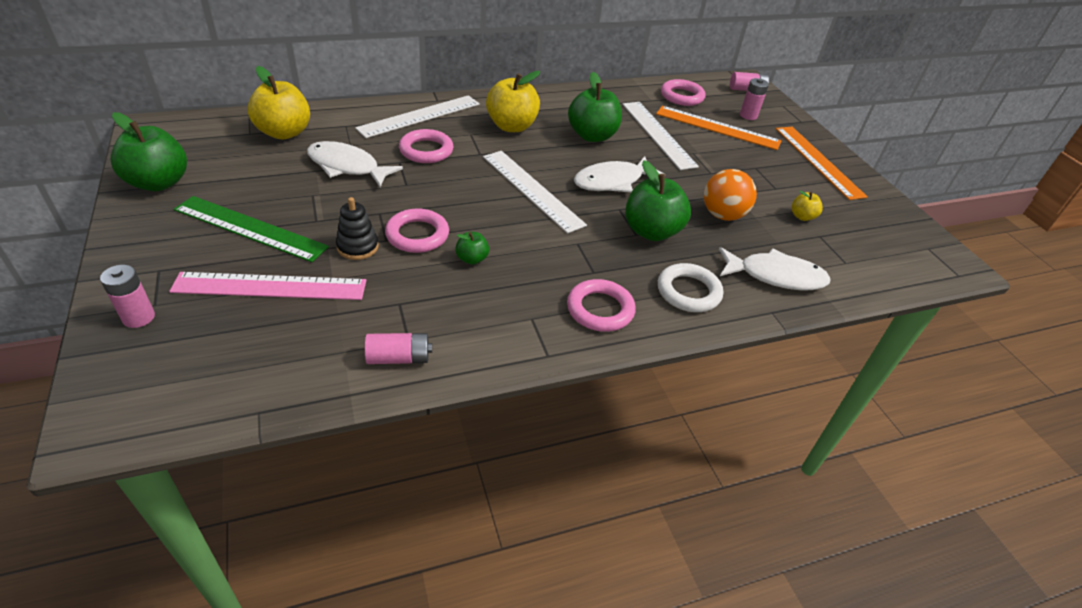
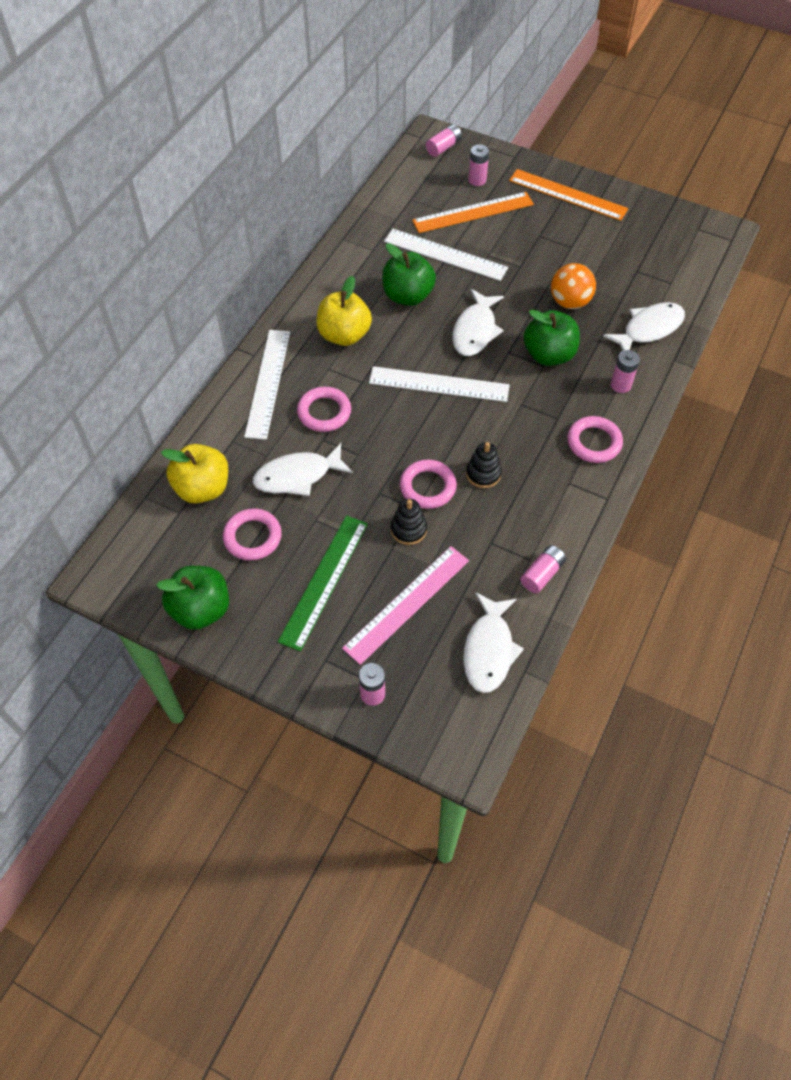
camera: 40 degrees left, 15 degrees up
green ruler [174,196,329,262] -> green ruler turned 45 degrees counterclockwise [278,515,368,651]
green apple [455,232,489,265] -> black stacking toy [466,442,502,488]
white ring [658,263,723,312] -> pink battery [611,350,640,393]
pink ring [661,79,706,106] -> pink ring moved to [223,508,282,561]
yellow apple [792,191,823,221] -> none
none -> white fish [463,592,524,693]

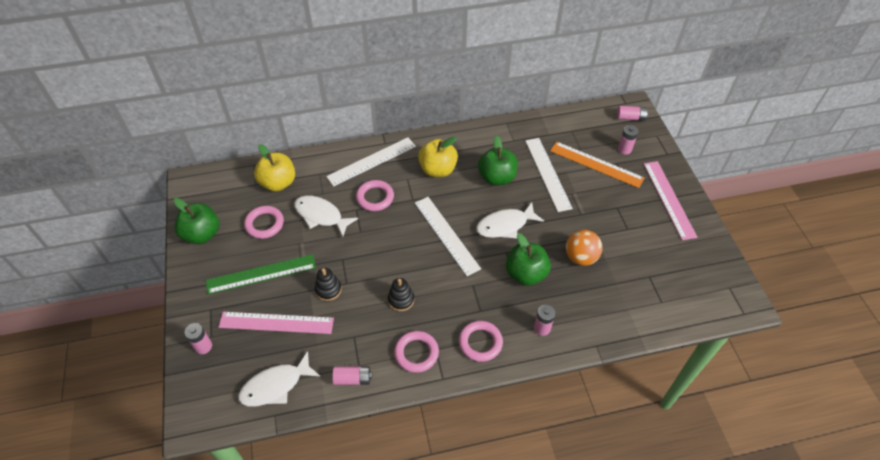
camera: 50 degrees right, 5 degrees down
pink ring [400,460,457,509] -> pink ring moved to [394,331,439,373]
orange ruler [509,169,628,221] -> pink ruler [644,161,697,240]
white fish [603,302,685,351] -> none

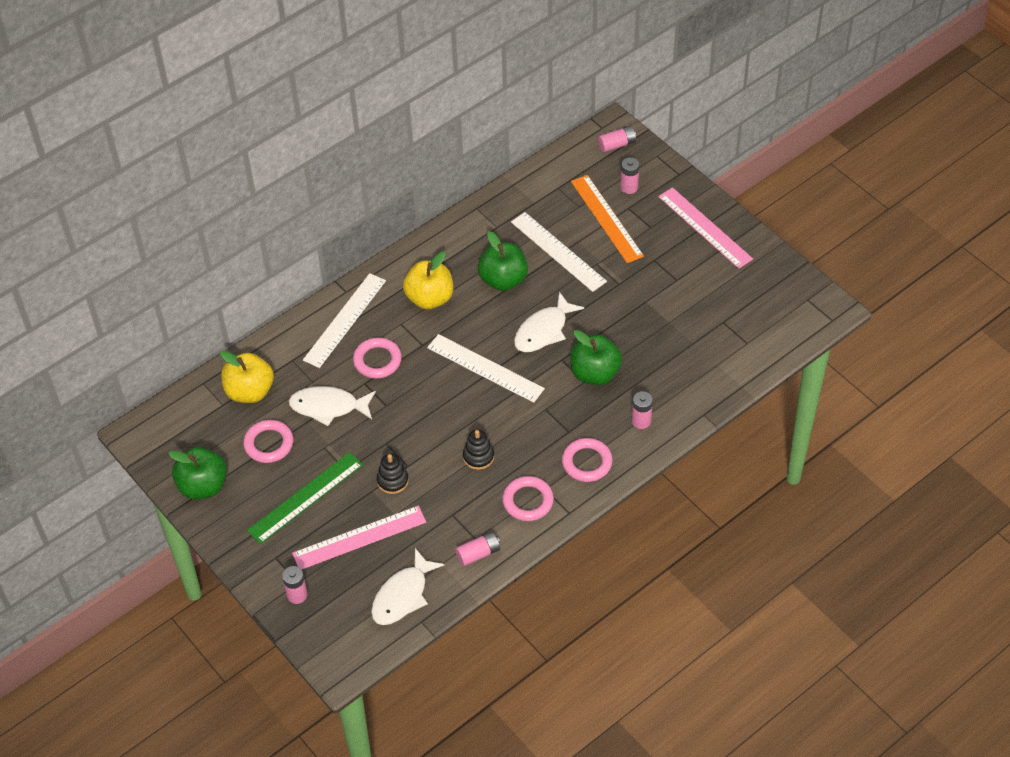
camera: 25 degrees left, 0 degrees up
orange ruler [550,141,645,188] -> orange ruler turned 60 degrees clockwise [571,175,644,263]
orange ball [566,230,603,266] -> none

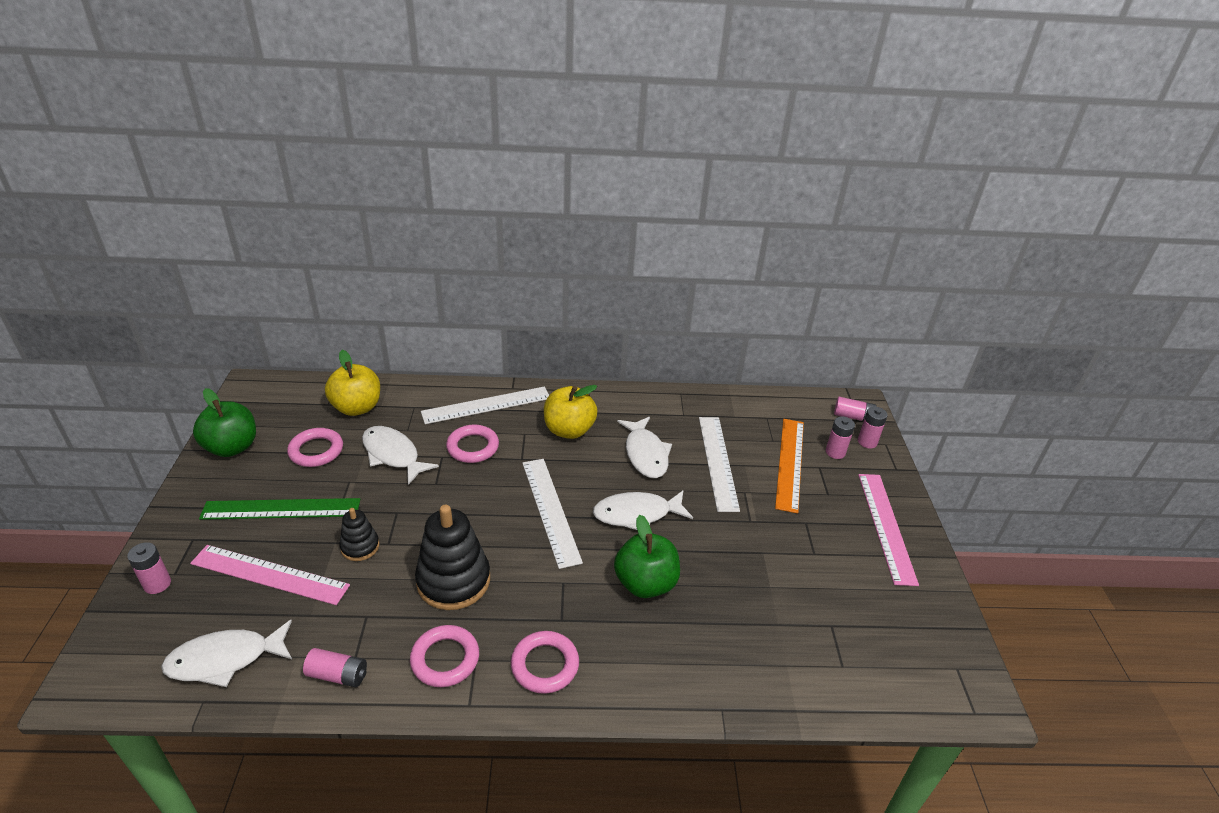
camera: 35 degrees right, 15 degrees down
black stacking toy [463,430,494,470] -> black stacking toy [415,505,490,610], size x1.87
green apple [478,231,528,291] -> white fish [617,417,672,478]
pink battery [632,391,653,429] -> pink battery moved to [858,407,888,449]

